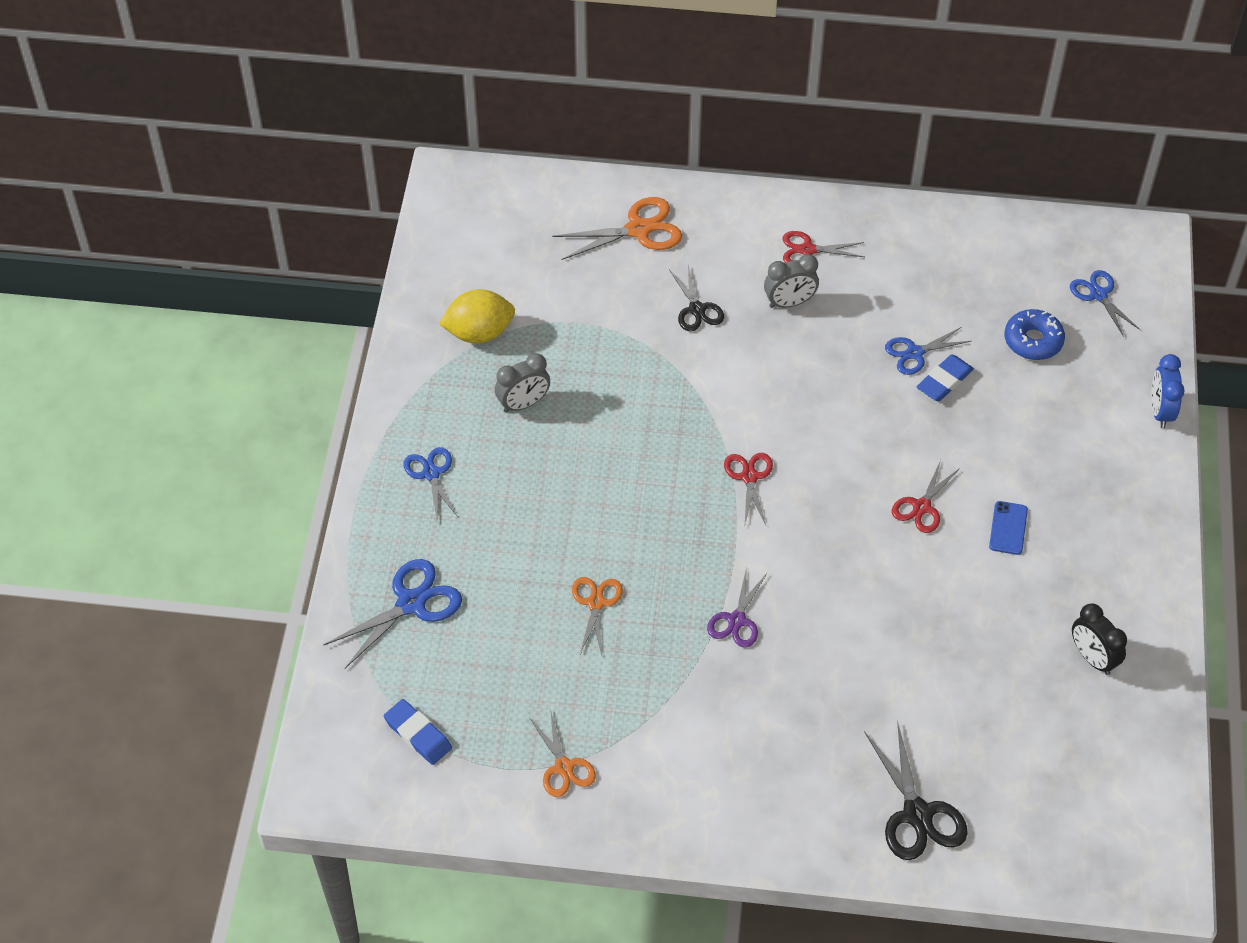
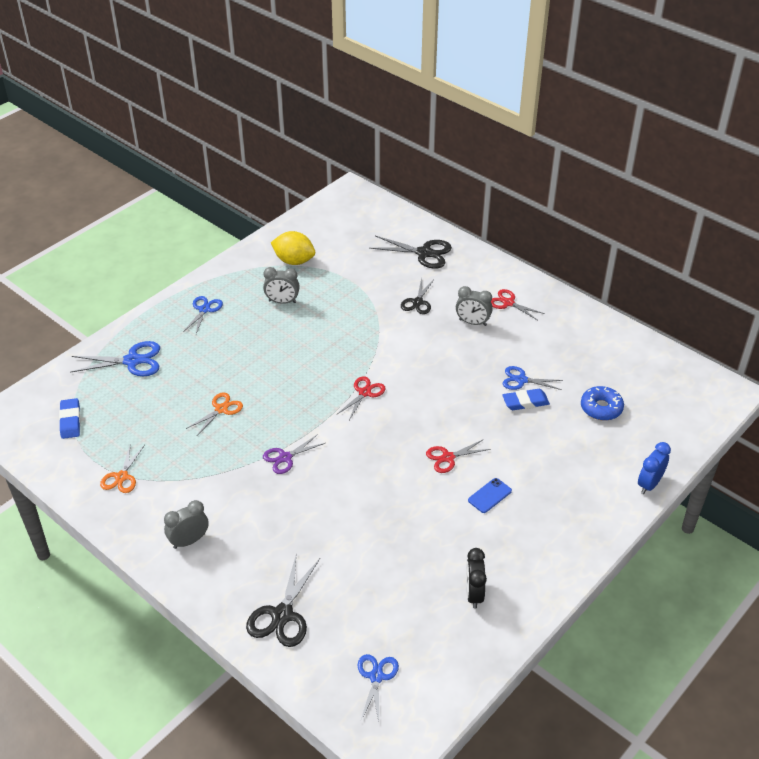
camera: 35 degrees right, 10 degrees down
orange scissors [553,197,682,260] -> black scissors [369,236,452,269]
blue scissors [1070,270,1140,337] -> blue scissors moved to [358,654,399,722]
none -> grey clock [164,500,209,549]

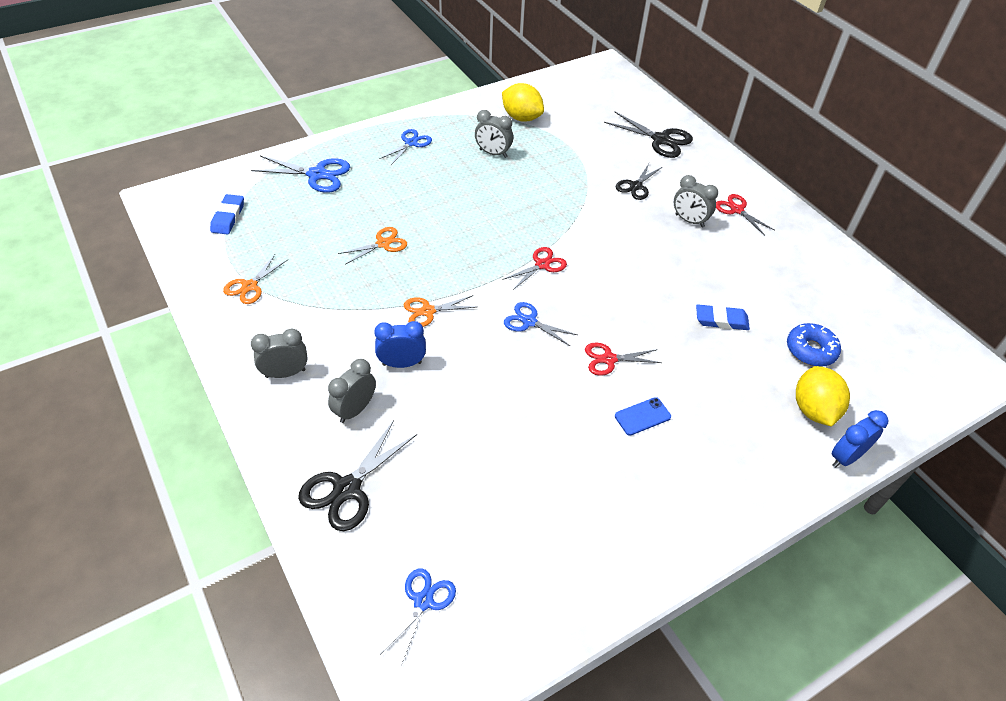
camera: 15 degrees right, 5 degrees up
purple scissors [263,434,325,474] -> orange scissors [404,295,476,327]
black clock [466,548,487,608] -> none
blue scissors [503,366,563,390] -> blue scissors moved to [504,302,577,346]
none -> grey clock [328,359,376,423]
none -> blue clock [374,321,426,368]
none -> yellow lemon [796,366,850,427]

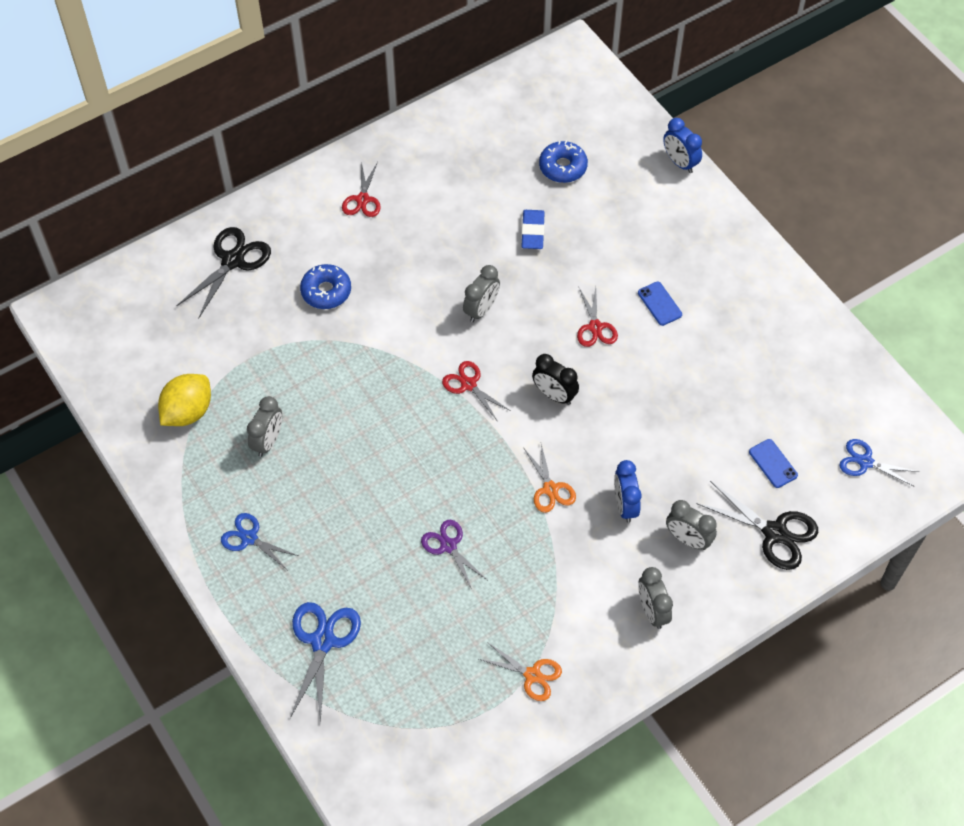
camera: 90 degrees left, 10 degrees up
blue eraser [210,194,244,234] -> none
orange scissors [338,227,407,265] -> purple scissors [421,520,487,589]
blue scissors [504,302,577,346] -> black clock [532,354,579,405]
black scissors [615,164,662,200] -> blue donut [300,264,351,309]
grey clock [674,175,718,227] -> grey clock moved to [463,265,500,322]
red scissors [716,194,774,236] -> red scissors turned 45 degrees counterclockwise [342,162,381,217]
yellow lemon [796,366,850,427] -> none
none -> blue phone [749,439,798,488]

